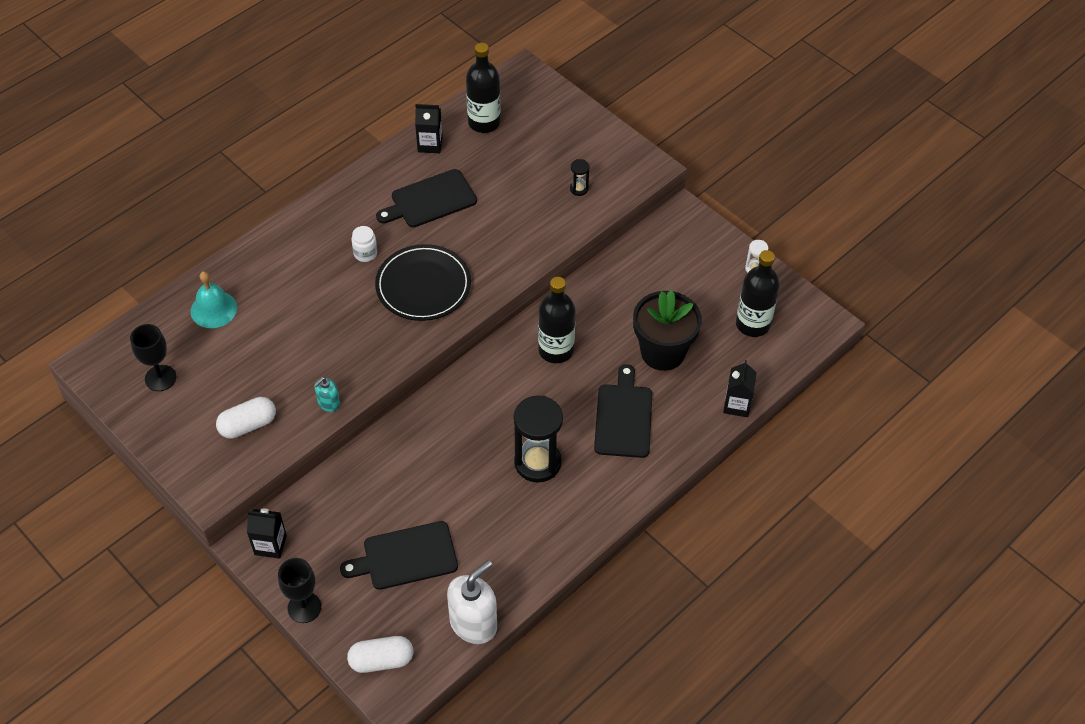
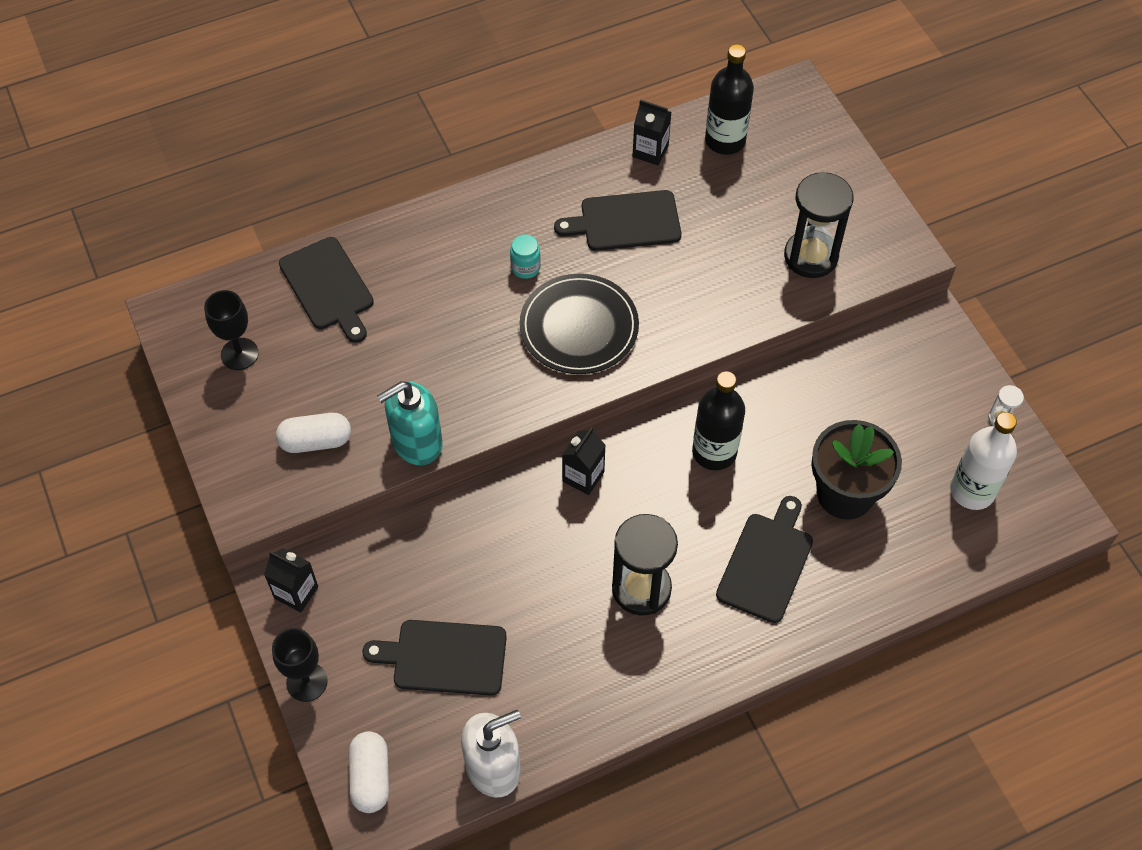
camera: 20 degrees right, 5 degrees up
turquoise bell [191,271,237,328] -> black cutting board [279,237,374,343]
turquoise soap dispenser [314,377,340,412] -> turquoise soap dispenser [377,381,443,466], size x1.98
white capsule [347,636,413,673] -> white capsule turned 75 degrees clockwise [349,731,389,813]
white jar [351,226,377,262] -> turquoise jar [510,235,541,279]
black hourglass [570,159,589,196] -> black hourglass [784,172,854,278], size x2.29
black carton [723,360,757,417] -> black carton moved to [562,427,606,495]
black bottle [736,250,780,337] -> white bottle [950,412,1017,510]

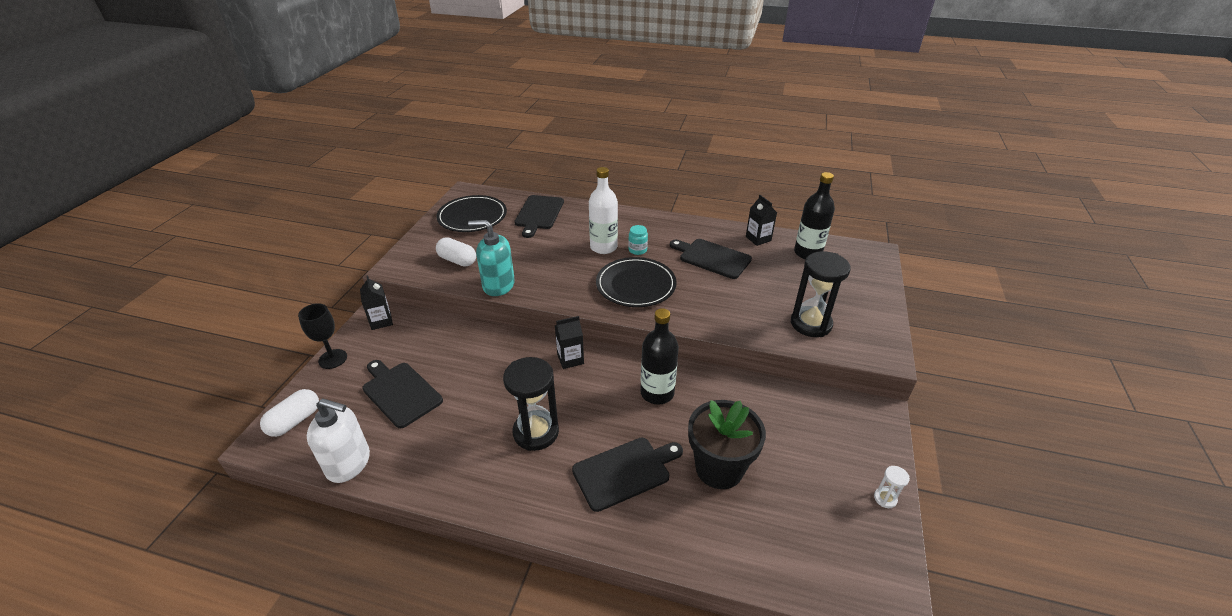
camera: 40 degrees right, 20 degrees down
black goblet [204,290,259,370] -> black plate [436,195,507,232]
white bottle [950,412,1017,510] -> white bottle moved to [589,167,618,254]

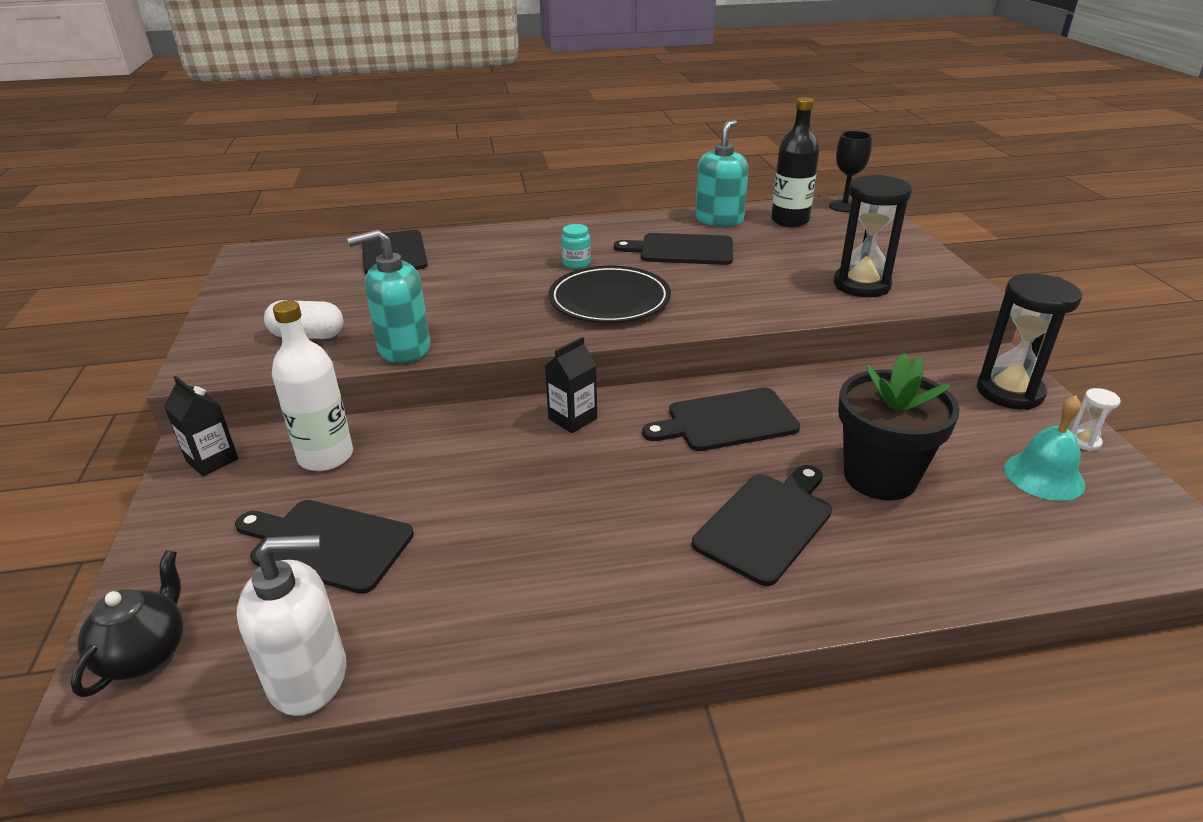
camera: 25 degrees left, 5 degrees down
white capsule [260,389,319,437] -> black teapot [70,550,184,697]
black goblet [298,303,347,369] -> black goblet moved to [829,131,872,212]
black plate [436,195,507,232] -> none
black hourglass [503,357,559,451] -> black hourglass moved to [977,274,1082,410]
white bottle [589,167,618,254] -> white bottle moved to [272,300,353,471]
black bottle [640,308,679,405] -> black cutting board [642,388,800,451]
black carton [746,195,777,246] -> turquoise soap dispenser [695,119,749,227]
none -> turquoise bell [1004,395,1085,501]

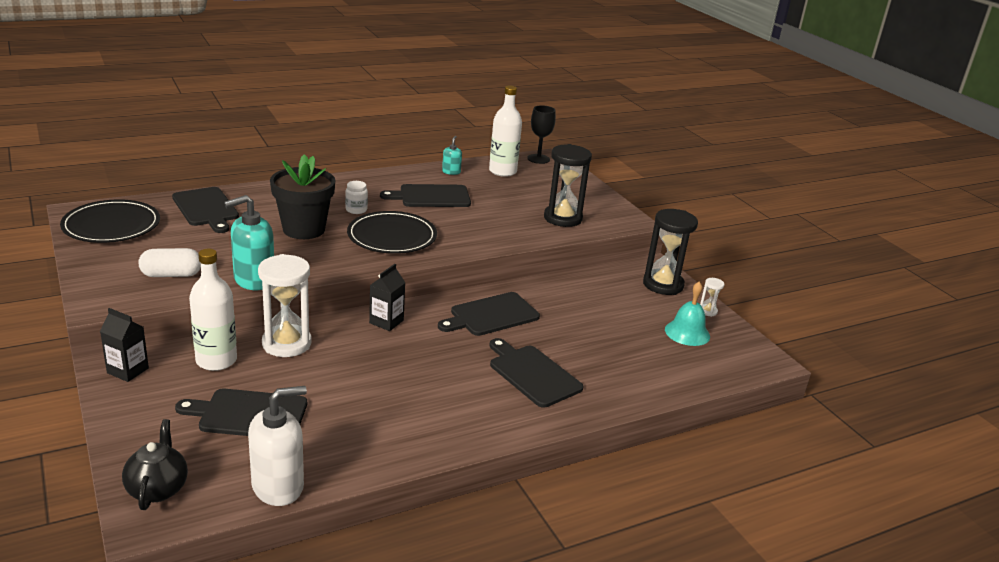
camera: 20 degrees left, 5 degrees down
turquoise jar [561,224,591,269] -> white jar [345,181,368,214]
black cutting board [692,465,832,586] -> black cutting board turned 60 degrees counterclockwise [489,338,584,408]
turquoise soap dispenser [695,119,749,227] -> turquoise soap dispenser [442,136,462,175], size x0.51
black bottle [771,97,819,227] -> white bottle [489,85,522,177]
black flower pot [838,354,960,500] -> black flower pot moved to [270,154,335,239]
none -> black plate [60,200,160,243]
none -> white hourglass [258,254,311,357]

